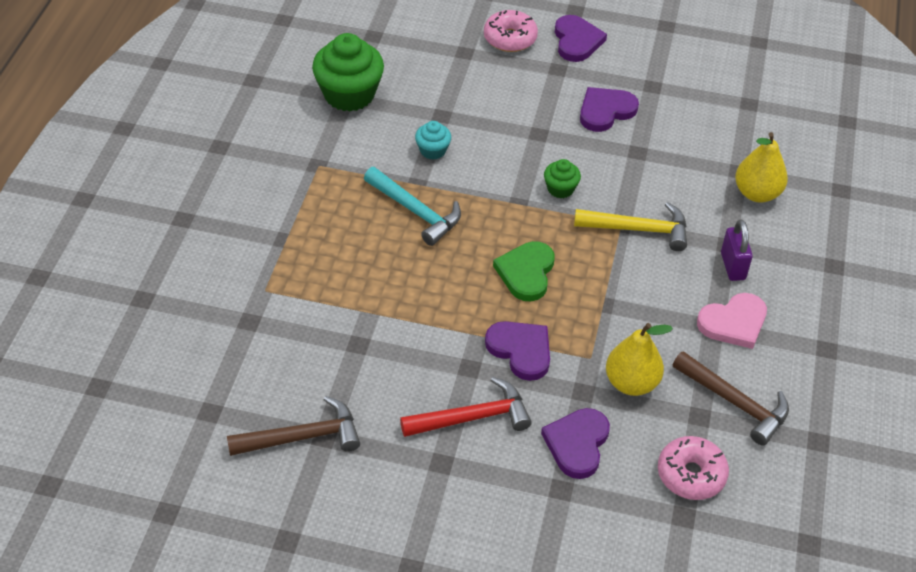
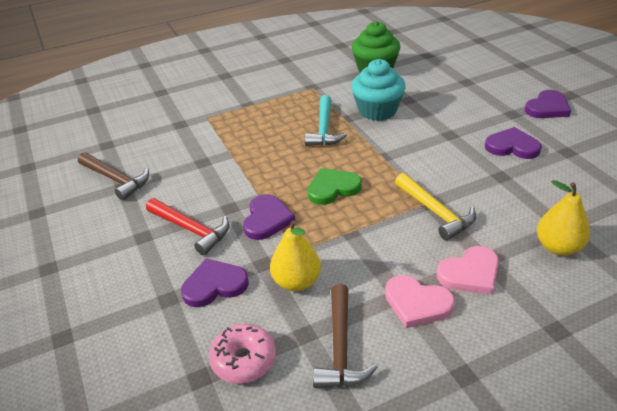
camera: 55 degrees right, 10 degrees down
turquoise cupcake [415,121,451,159] -> turquoise cupcake [351,59,406,121], size x2.02
pink donut [484,10,538,52] -> none
green cupcake [544,159,581,198] -> none
purple padlock [721,219,753,281] -> pink heart [437,246,499,294]

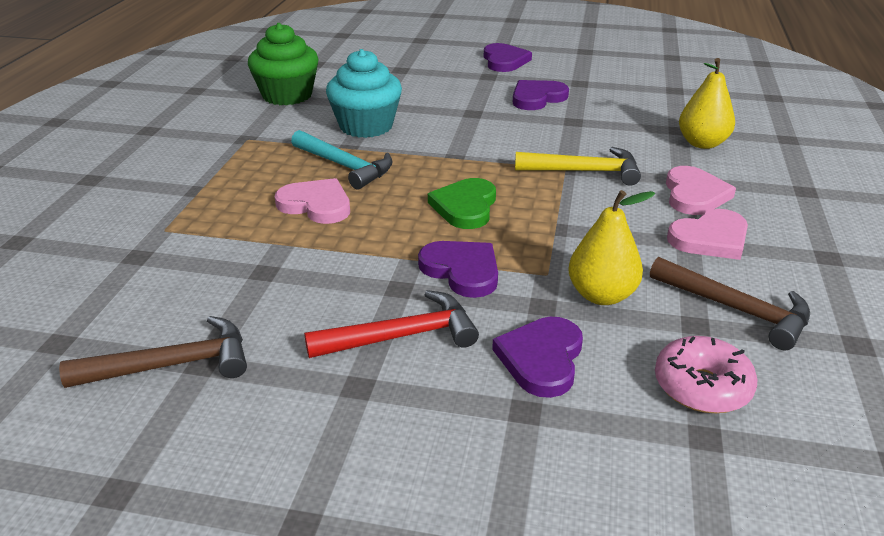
camera: 55 degrees left, 5 degrees down
none -> pink heart [275,178,350,224]

